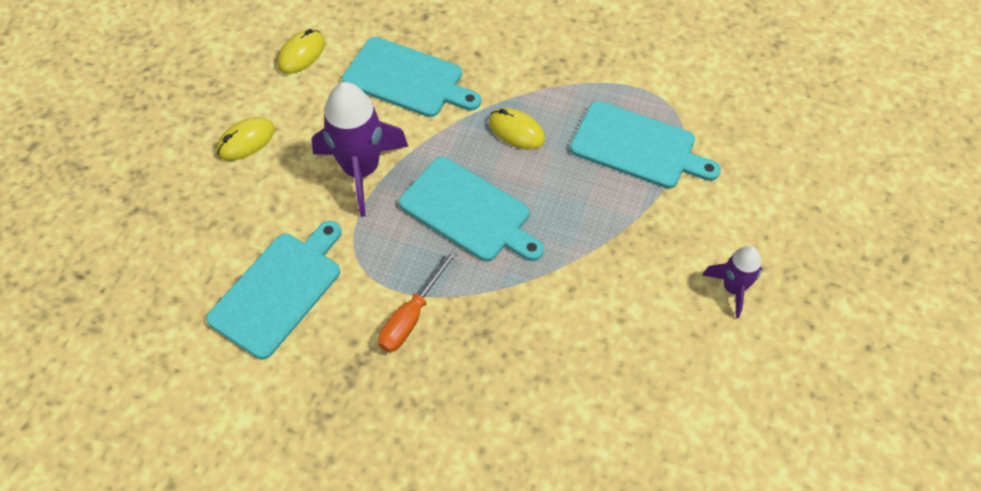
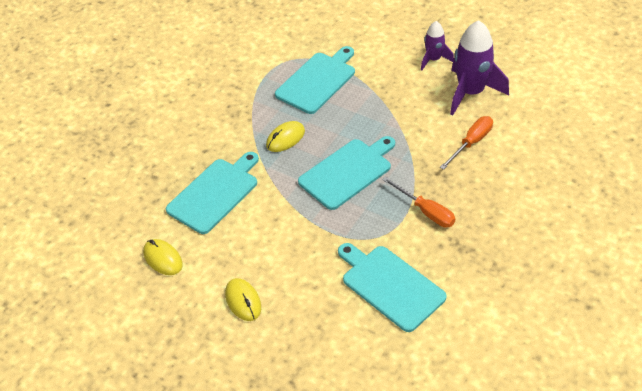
camera: 75 degrees left, 10 degrees down
purple rocket [311,82,409,217] -> purple rocket moved to [450,20,509,115]
none -> orange screwdriver [440,116,493,170]

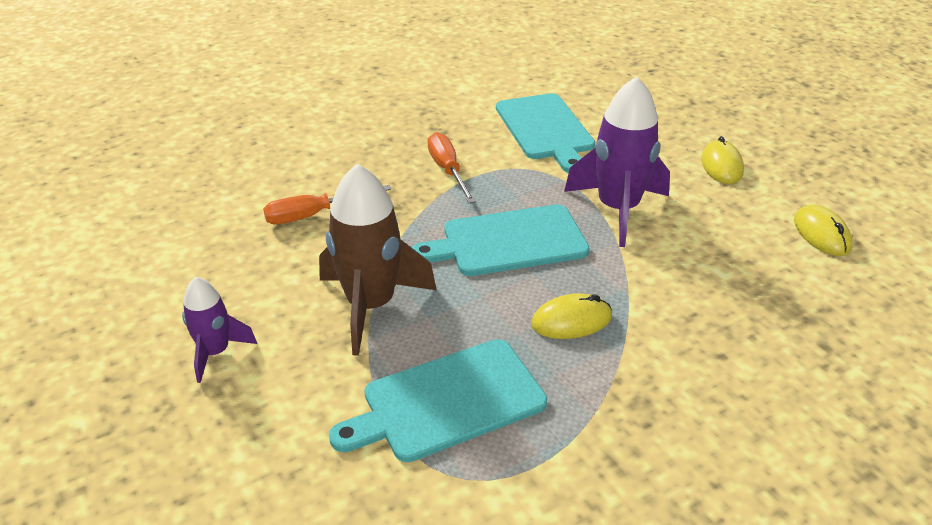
camera: 155 degrees left, 10 degrees down
turquoise cutting board [166,152,259,234] -> none
purple rocket [450,20,509,115] -> purple rocket moved to [564,76,670,247]
none -> brown rocket [319,163,437,356]

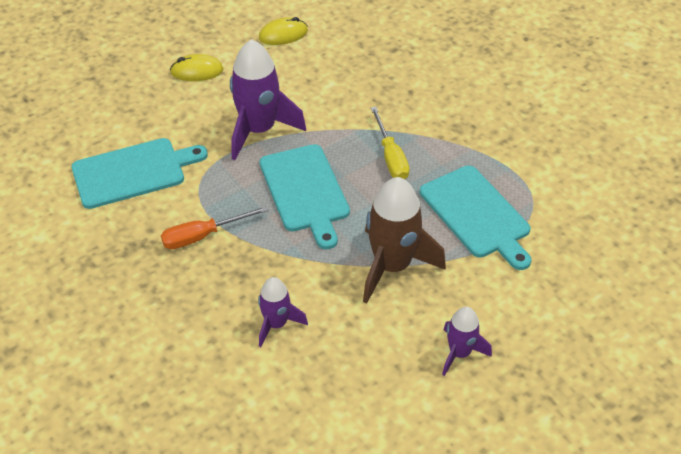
camera: 95 degrees left, 10 degrees up
orange screwdriver [263,185,391,225] -> purple rocket [258,277,308,347]
yellow mouse [531,293,612,339] -> yellow screwdriver [371,107,410,179]

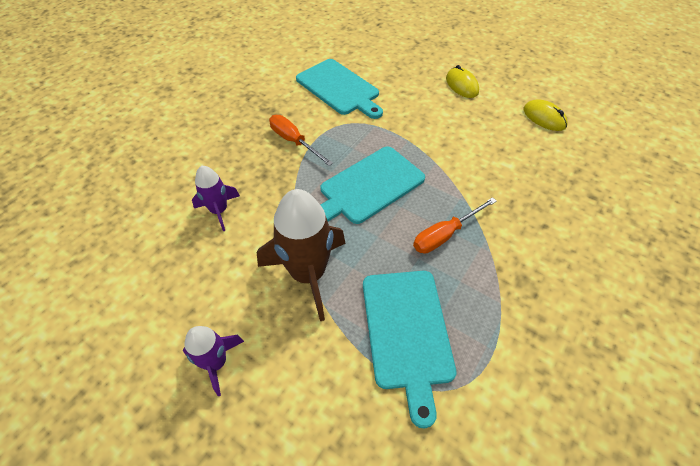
camera: 70 degrees right, 5 degrees up
purple rocket [230,39,306,160] -> none
yellow screwdriver [371,107,410,179] -> orange screwdriver [413,197,497,253]
turquoise cutting board [420,165,531,270] -> turquoise cutting board turned 45 degrees counterclockwise [363,271,456,428]

